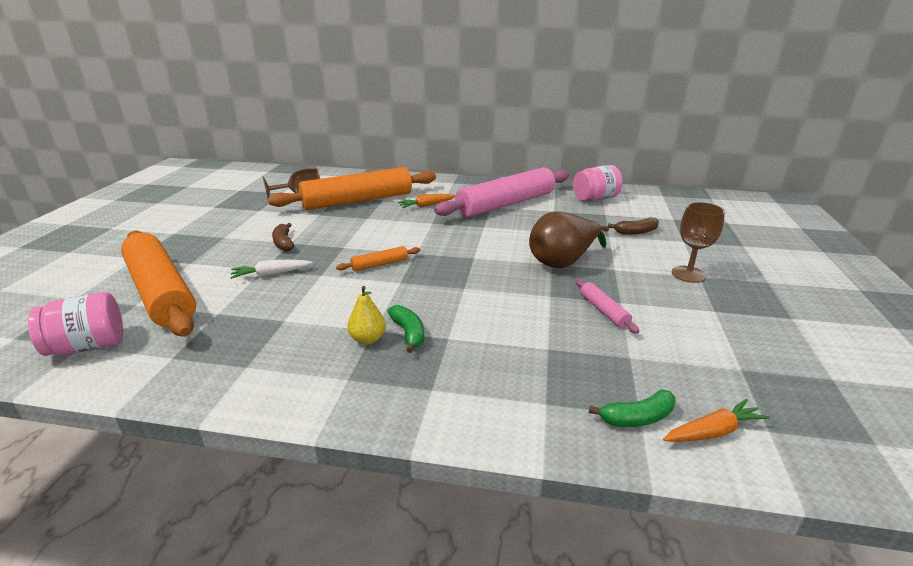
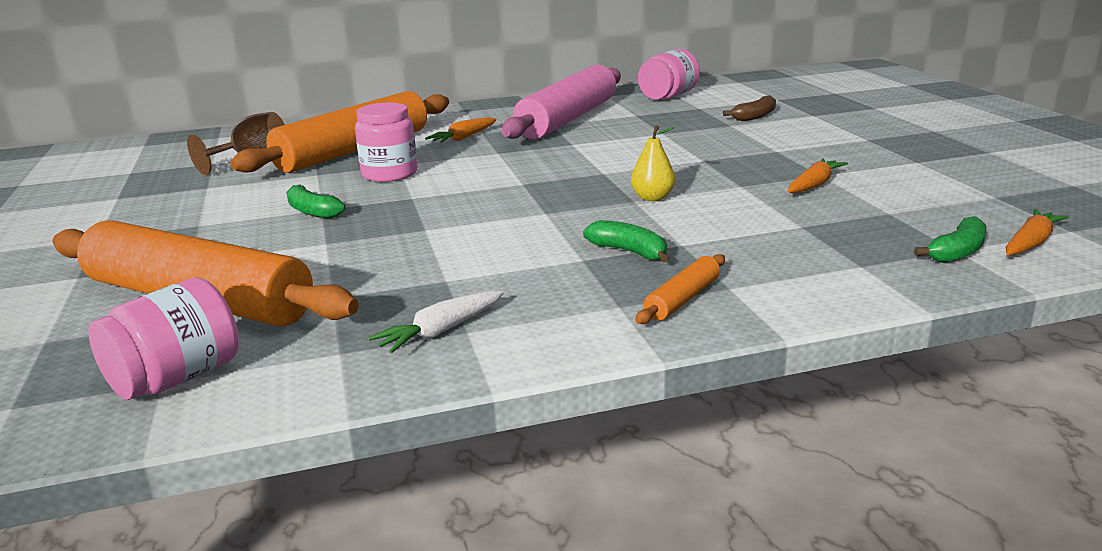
camera: 25 degrees left, 5 degrees down
white carrot [230,260,313,279] -> white carrot moved to [369,291,504,354]
brown banana [272,223,294,251] -> green banana [286,185,345,219]
orange rolling pin [336,246,420,271] -> orange rolling pin moved to [635,254,725,324]
yellow pear [347,286,386,344] -> yellow pear moved to [631,125,675,201]
brown pear [529,211,609,268] -> none
pink rolling pin [576,279,640,334] -> orange carrot [788,158,848,193]
brown goblet [672,202,725,283] -> none
none -> pink jar [355,103,417,182]

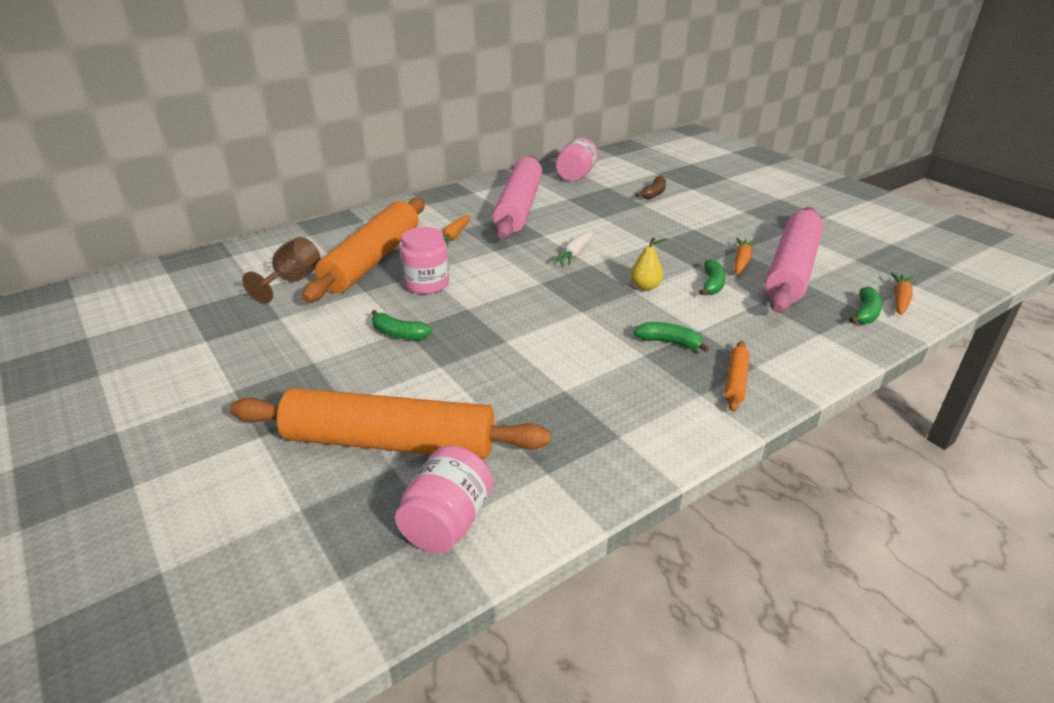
camera: 20 degrees left, 10 degrees up
white carrot [369,291,504,354] -> white carrot moved to [552,231,593,265]
none -> green banana [699,259,726,295]
none -> pink rolling pin [765,207,824,313]

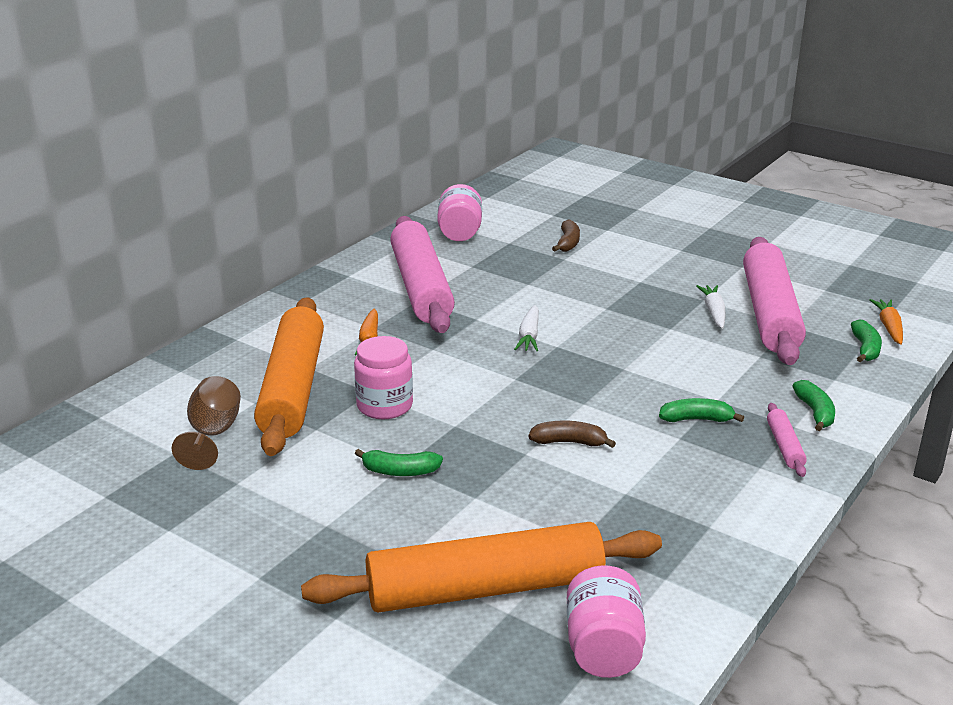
camera: 20 degrees left, 5 degrees down
yellow pear [630,237,668,291] -> none
green banana [699,259,726,295] -> green banana moved to [792,380,835,431]
orange rolling pin [725,341,750,412] -> pink rolling pin [767,403,807,477]
orange carrot [735,238,755,274] -> white carrot [696,285,726,329]
none -> brown banana [528,421,616,448]

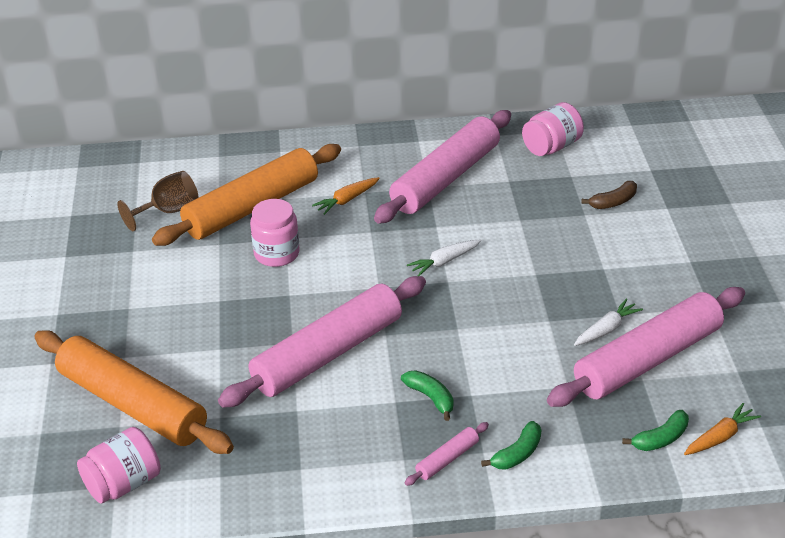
camera: 50 degrees right, 10 degrees up
green banana [355,449,443,476] -> none
brown banana [528,421,616,448] -> pink rolling pin [218,276,426,408]

